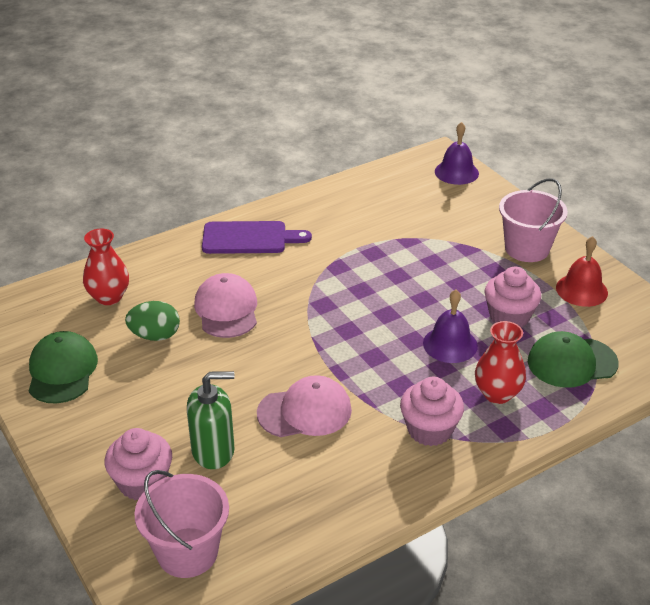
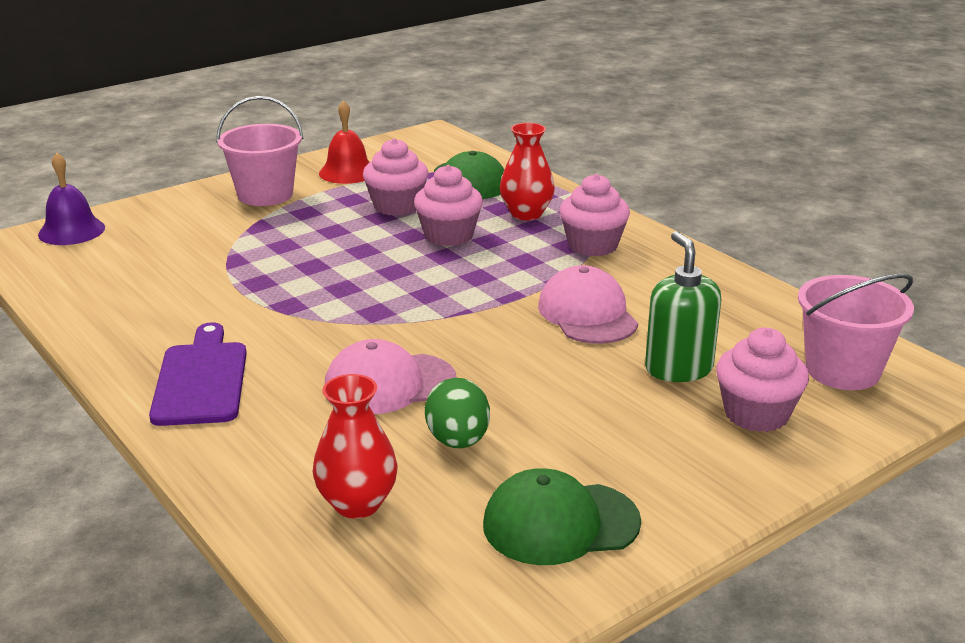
camera: 95 degrees left, 10 degrees down
purple bell [423,290,478,363] -> pink cupcake [414,165,483,246]

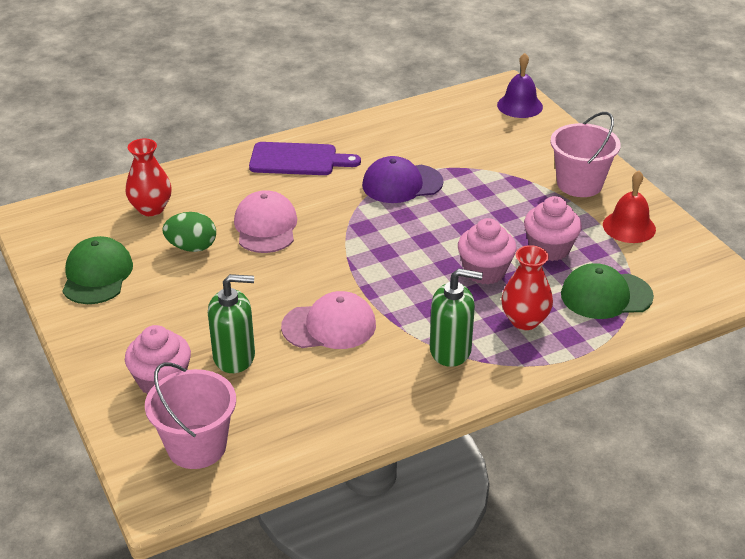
camera: 100 degrees right, 10 degrees up
pink cupcake [560,174,630,256] -> green soap dispenser [430,268,483,367]
none -> purple cap [362,156,444,203]

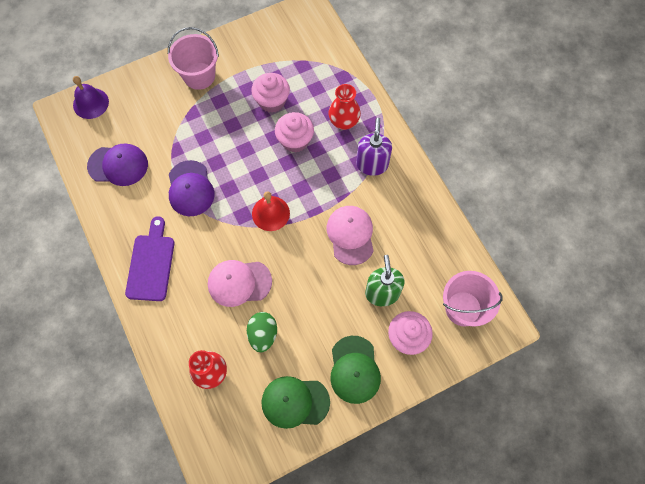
camera: 90 degrees left, 30 degrees up
green soap dispenser [430,268,483,367] -> purple soap dispenser [356,118,392,176]
green cap [561,263,654,319] -> green cap moved to [331,336,381,404]
red bell [603,171,656,243] -> red bell moved to [252,191,290,231]
none -> purple cap [87,143,148,186]

